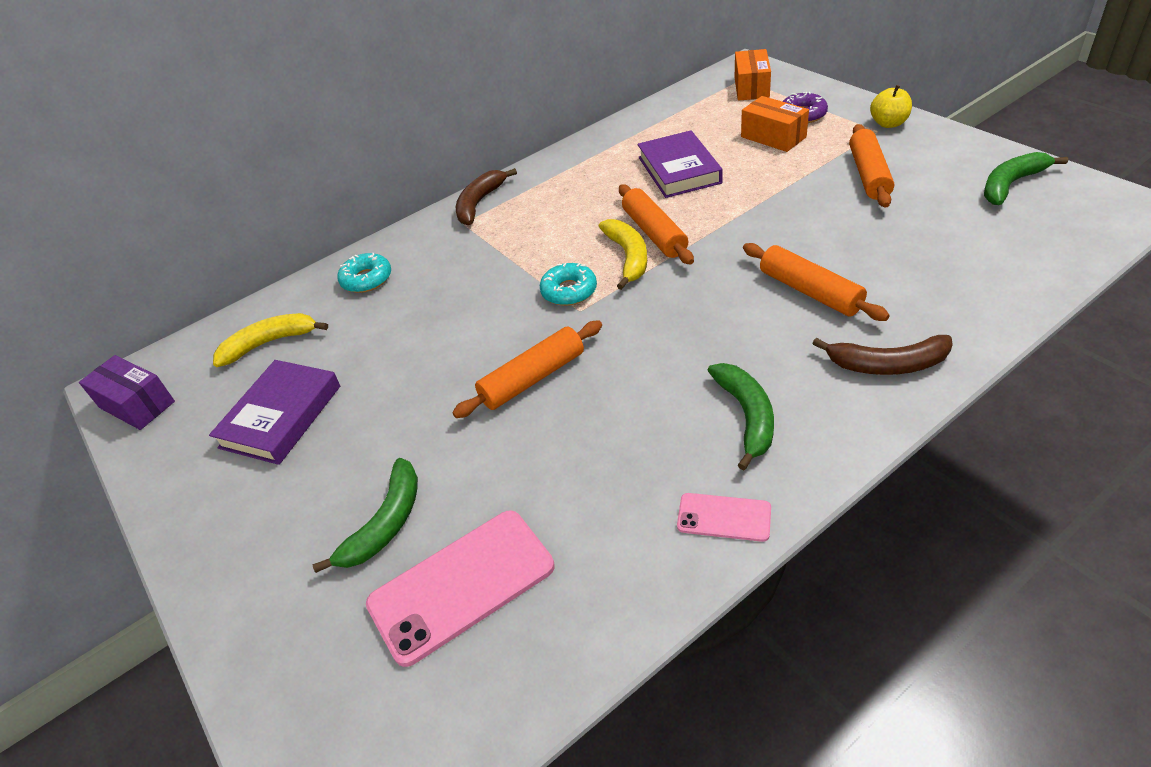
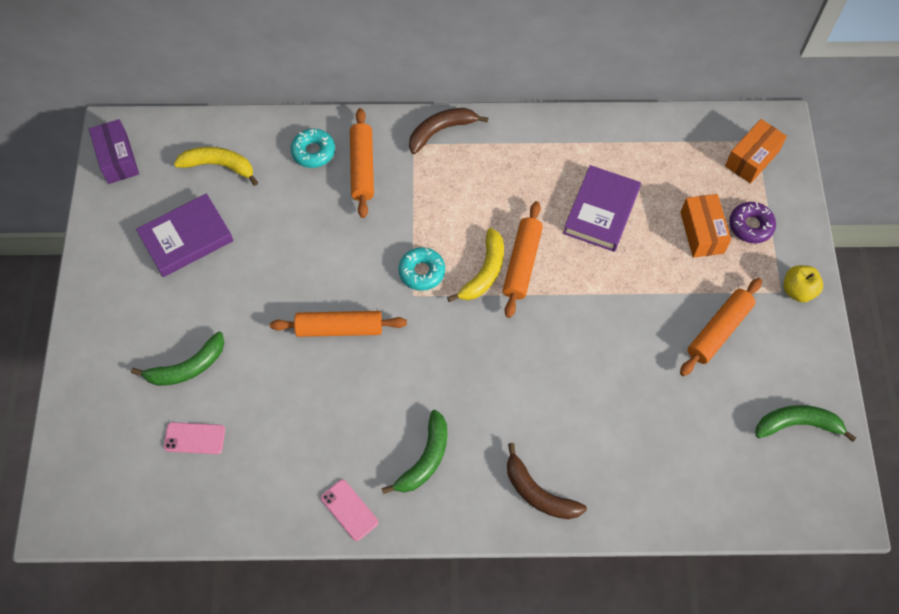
camera: 30 degrees right, 20 degrees up
pink phone [366,511,554,667] -> pink phone [164,422,225,454], size x0.52
orange rolling pin [743,243,890,321] -> orange rolling pin moved to [350,108,374,218]

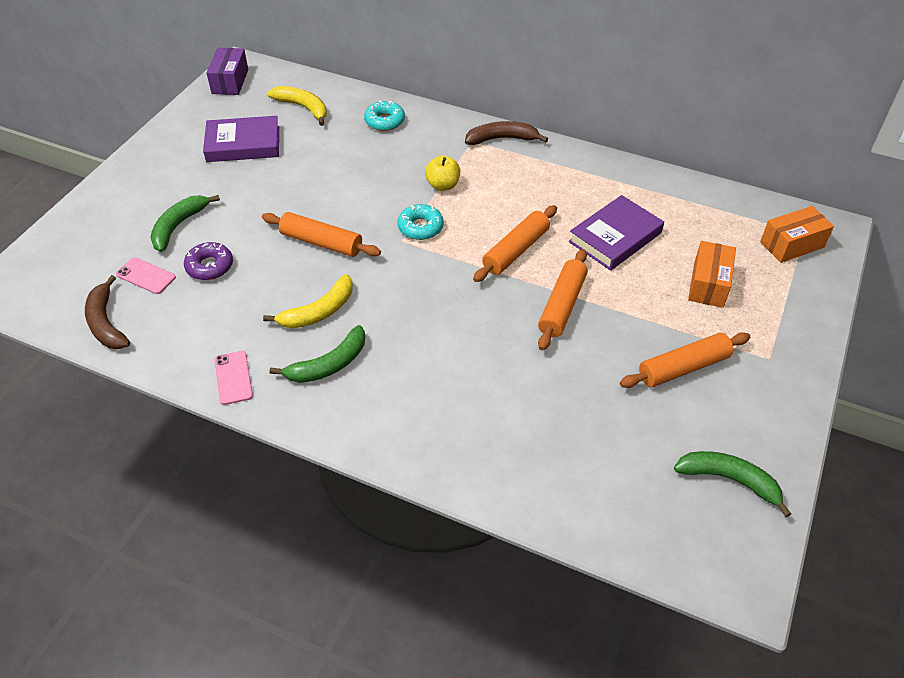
camera: 25 degrees right, 15 degrees down
green banana [131,331,224,386] -> green banana turned 120 degrees clockwise [150,195,220,252]
orange rolling pin [350,108,374,218] -> orange rolling pin moved to [538,249,588,351]
yellow banana [447,228,504,302] -> yellow banana moved to [263,274,353,329]
brown banana [507,443,587,519] -> brown banana moved to [85,275,130,349]
purple donut [729,202,776,243] -> purple donut moved to [184,242,233,280]
yellow apple [783,265,823,302] -> yellow apple moved to [425,156,460,191]

